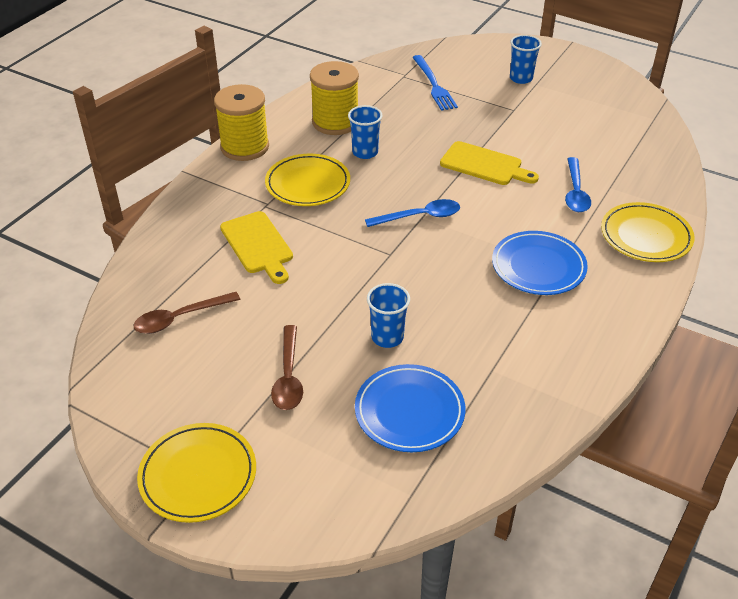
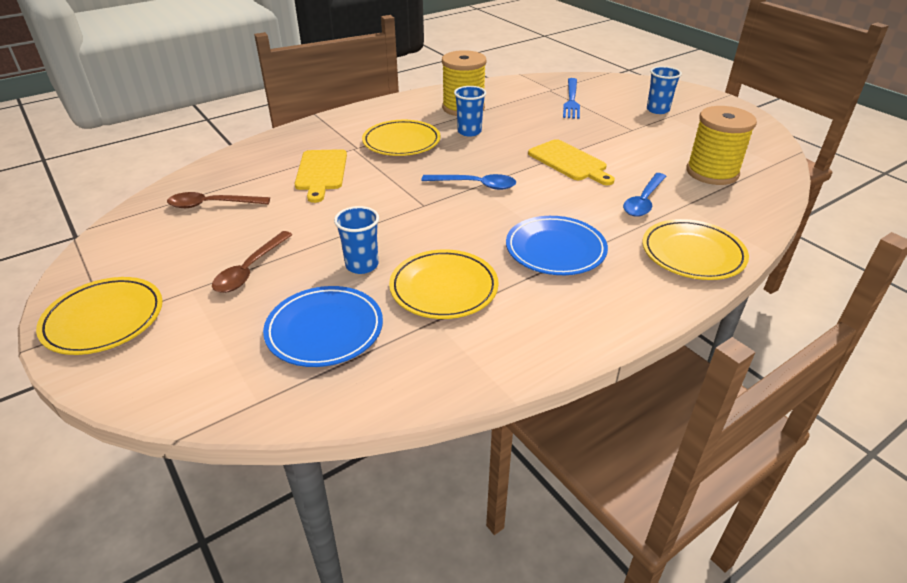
camera: 25 degrees right, 5 degrees down
yellow spool [214,84,269,161] -> yellow spool moved to [686,106,757,185]
none -> yellow plate [389,249,499,319]

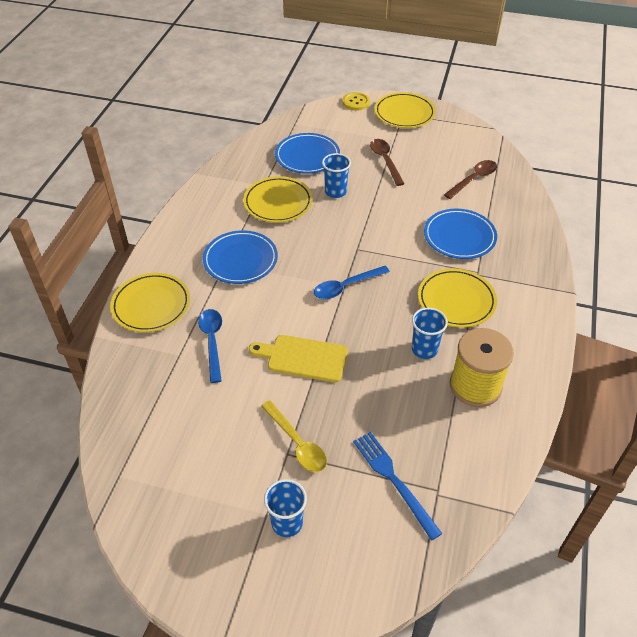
camera: 140 degrees right, 10 degrees up
yellow cutting board [295,149,347,203] -> blue plate [424,209,497,259]
yellow spool [686,106,757,185] -> none
none -> yellow spoon [261,400,327,472]
none -> yellow button [342,92,370,111]

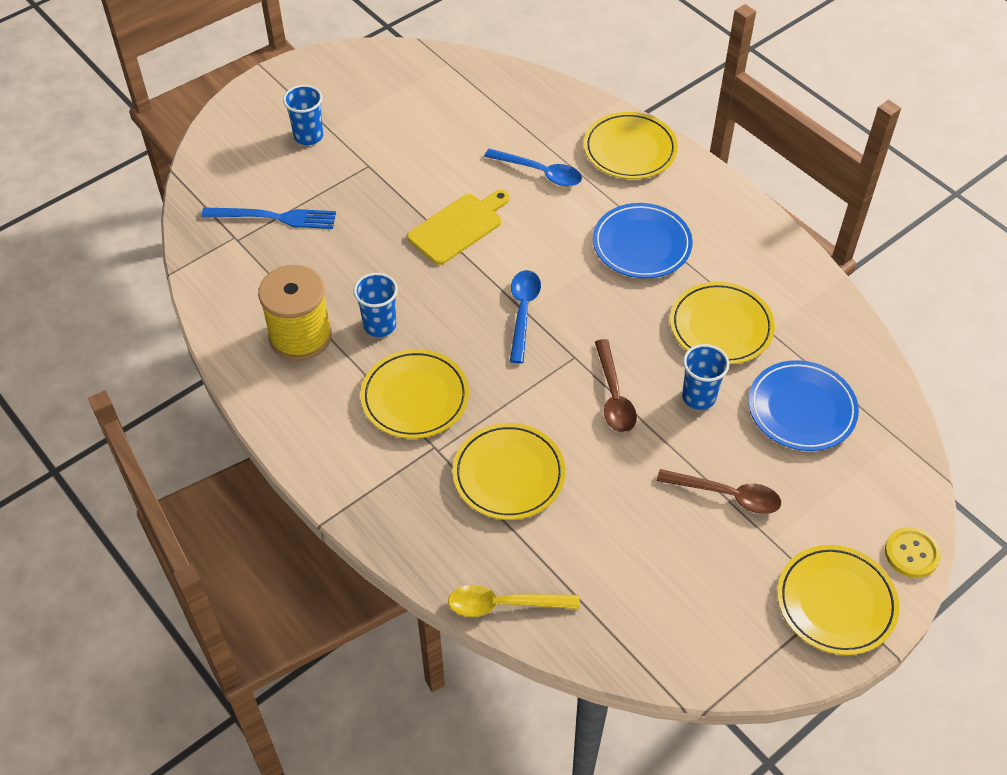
camera: 125 degrees right, 5 degrees up
yellow spoon [261,400,327,472] -> yellow spoon moved to [448,585,580,617]
blue plate [424,209,497,259] -> yellow plate [452,423,565,520]
brown spoon [444,160,497,199] -> brown spoon moved to [595,339,637,433]

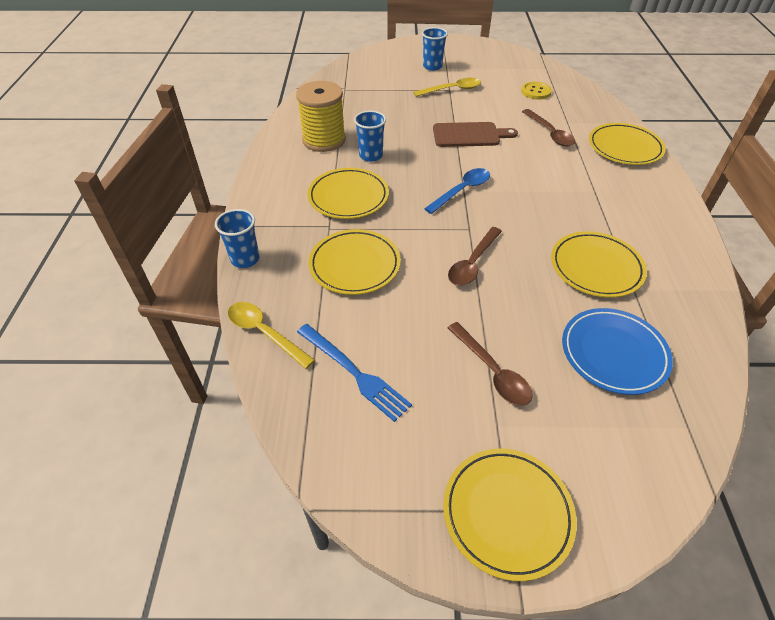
camera: 40 degrees right, 5 degrees down
blue fork [201,207,336,229] -> blue fork moved to [297,324,412,422]
yellow cutting board [407,190,510,265] -> brown cutting board [433,122,518,147]
blue spoon [484,149,582,187] -> brown spoon [522,109,575,146]
blue plate [593,203,693,278] -> none
blue cup [682,344,729,410] -> blue cup moved to [215,209,260,268]
yellow button [885,527,941,578] -> yellow button moved to [521,82,552,100]
none -> yellow spoon [413,78,481,97]

